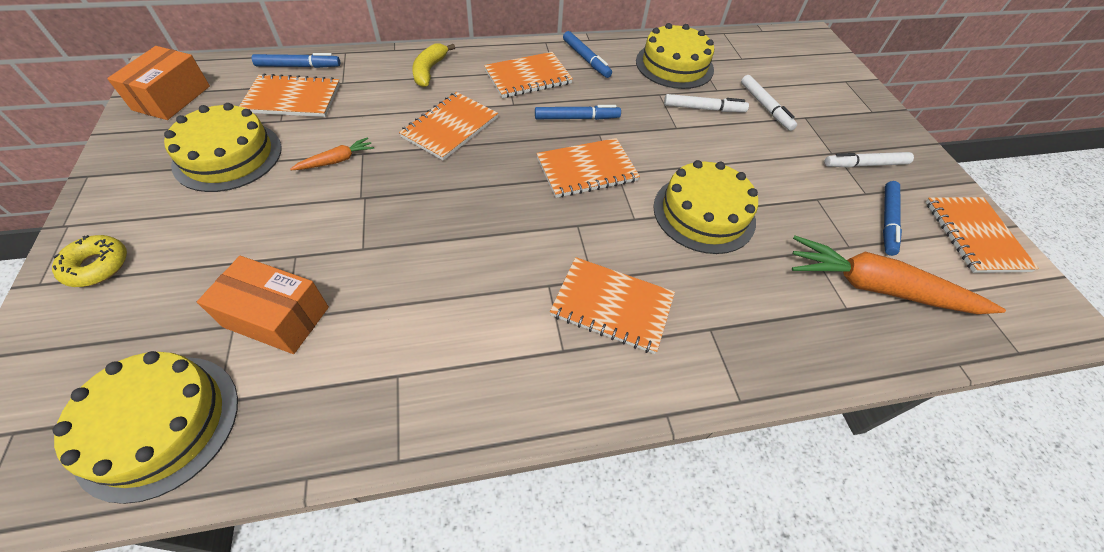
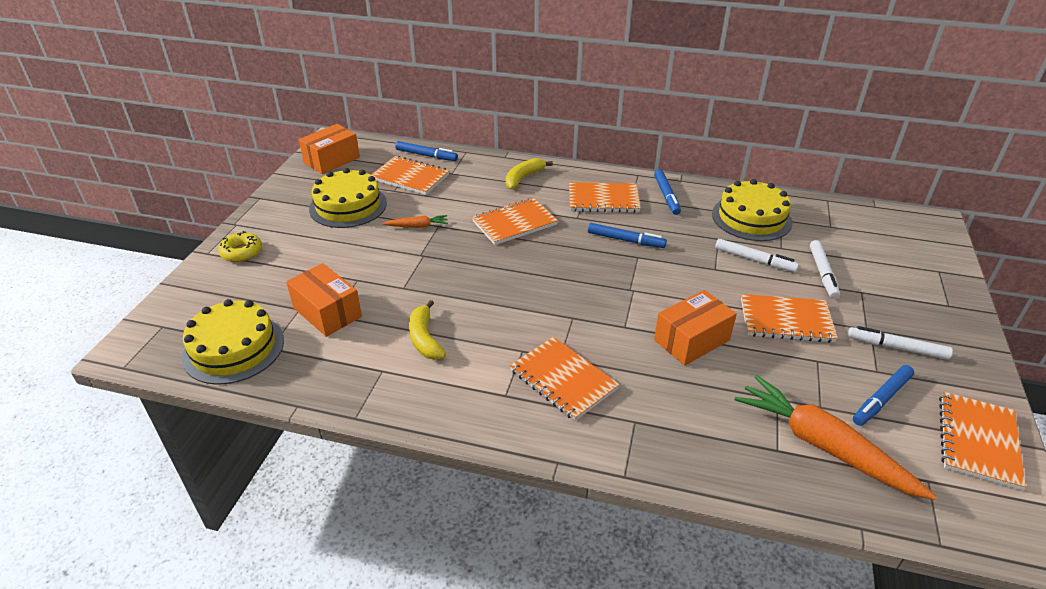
camera: 30 degrees right, 15 degrees down
orange notebook [536,138,640,198] -> orange notebook moved to [741,294,838,343]
yellow cake [653,160,758,254] -> orange box [654,290,737,366]
none -> yellow banana [409,300,446,360]

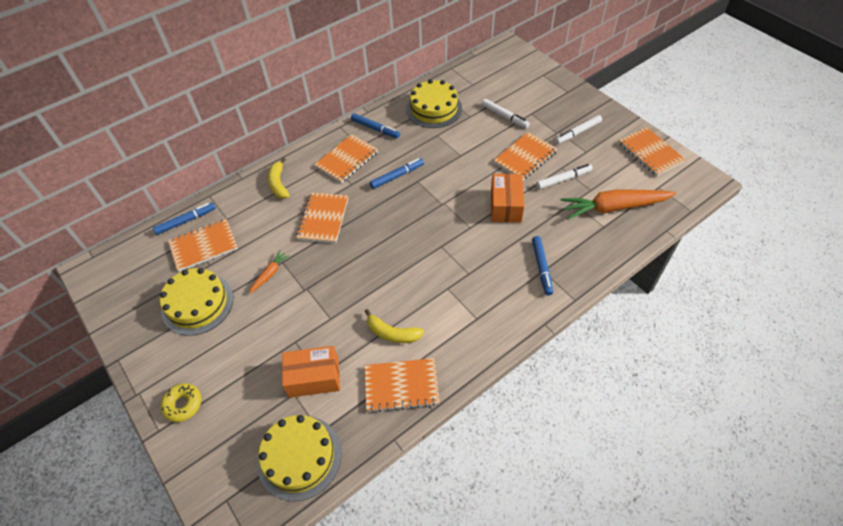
camera: 50 degrees left, 15 degrees up
orange box [299,124,360,174] -> none
orange notebook [510,337,619,421] -> orange notebook moved to [364,358,440,413]
white marker [715,239,799,272] -> white marker moved to [536,164,593,189]
blue marker [853,365,914,426] -> blue marker moved to [532,236,553,295]

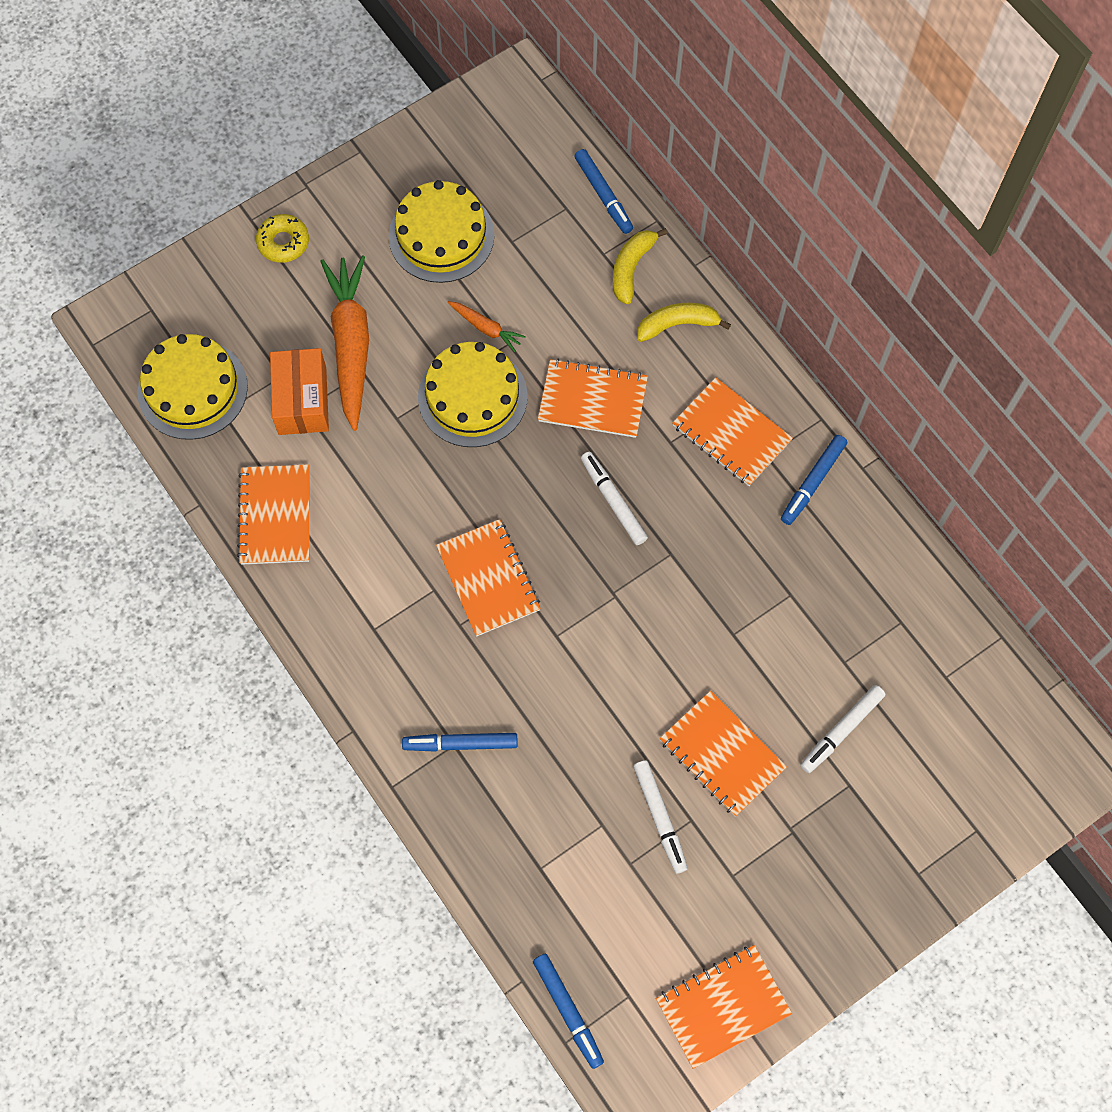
camera: 90 degrees right, 15 degrees up
orange notebook [168,219,238,272] -> orange notebook moved to [436,519,541,636]
yellow banana [365,309,424,343] -> yellow banana moved to [613,228,668,304]
blue marker [370,158,424,189] -> blue marker moved to [533,954,604,1069]
yellow cake [406,79,462,128] -> yellow cake moved to [418,342,528,447]
orange box [491,174,524,223] -> none
white marker [555,115,602,144] -> white marker moved to [581,452,648,545]
orange carrot [560,189,676,220] -> orange carrot moved to [320,255,369,431]

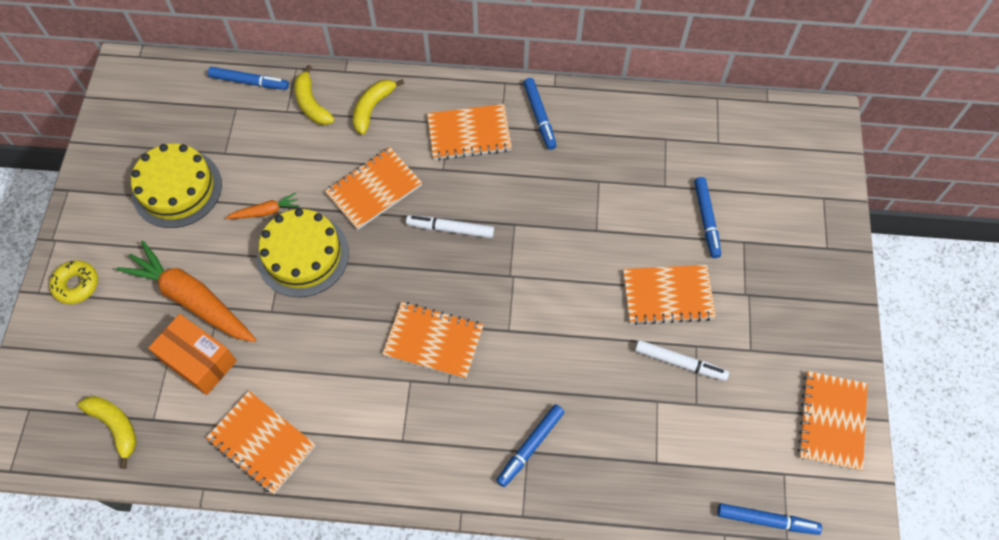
camera: 50 degrees left, 5 degrees down
yellow cake [137,334,248,440] -> yellow banana [78,396,137,469]
white marker [800,685,885,773] -> blue marker [694,177,721,258]

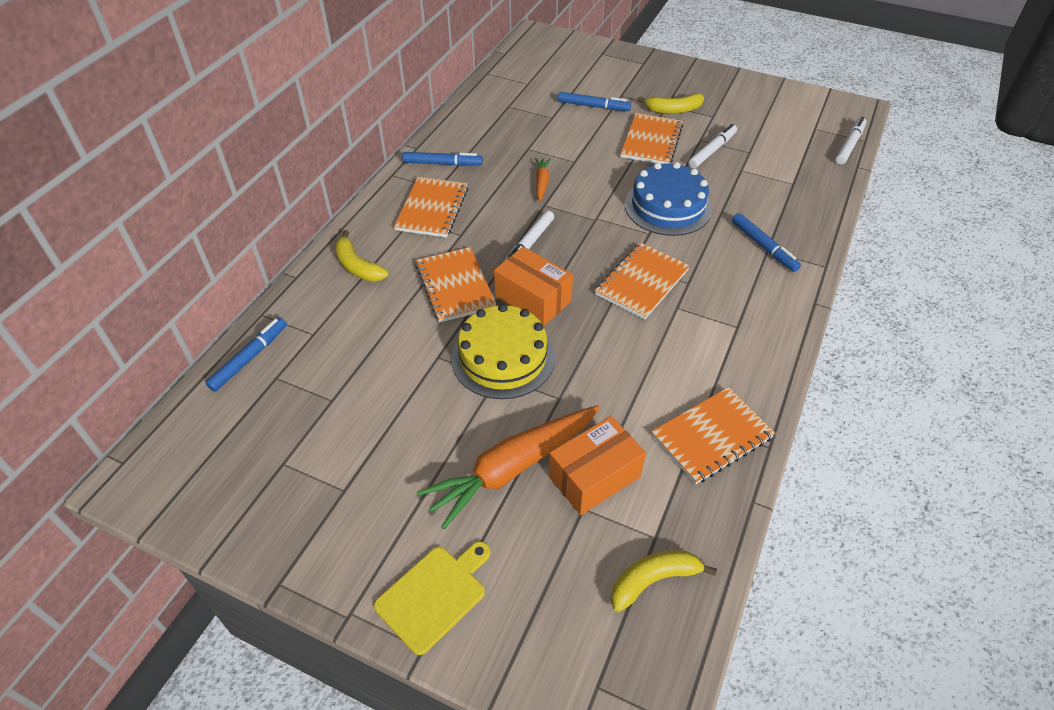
camera: 70 degrees left, 15 degrees down
yellow donut [49,260,98,304] -> yellow cutting board [374,541,490,655]
yellow cake [131,144,222,228] -> none
orange carrot [226,193,300,219] -> orange carrot moved to [535,158,551,202]
yellow banana [294,65,335,125] -> yellow banana moved to [638,93,704,114]
blue marker [717,503,822,535] -> white marker [835,117,867,165]
orange notebook [797,371,868,471] -> none
none -> orange box [494,247,573,326]
none -> blue cake [625,162,712,236]

